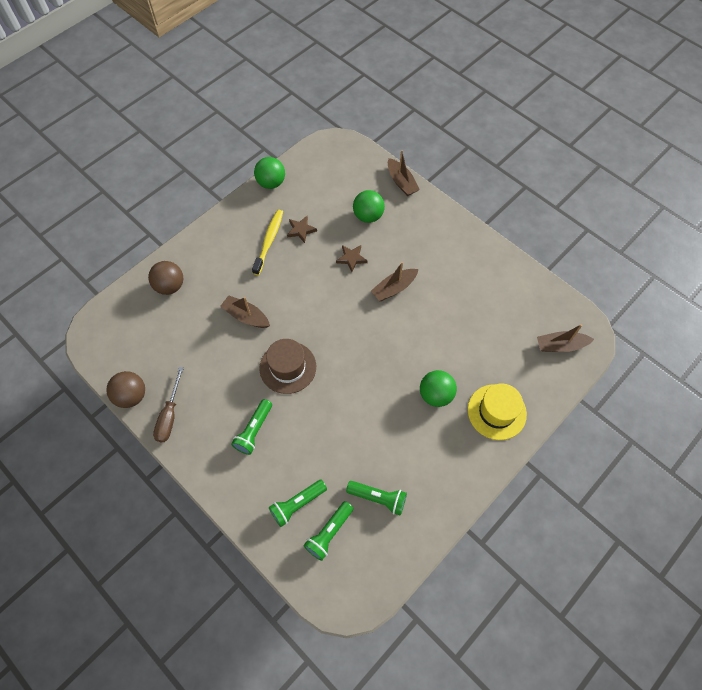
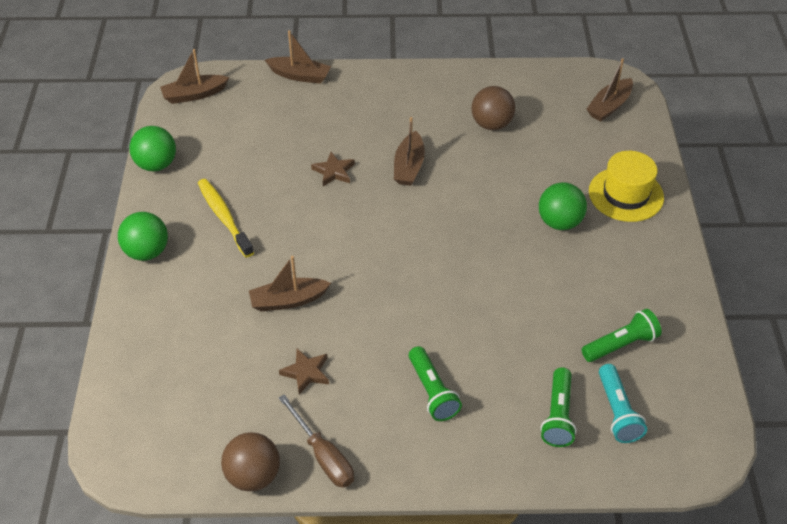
camera: 45 degrees left, 15 degrees down
brown ball [148,261,184,295] -> brown ball moved to [472,86,515,130]
brown hat [259,339,316,394] -> none
brown star [287,216,317,243] -> brown star moved to [279,349,329,394]
green flashlight [303,501,354,561] -> turquoise flashlight [599,364,647,443]
green ball [353,190,385,223] -> green ball moved to [118,212,168,261]
none -> brown boat [160,49,229,104]

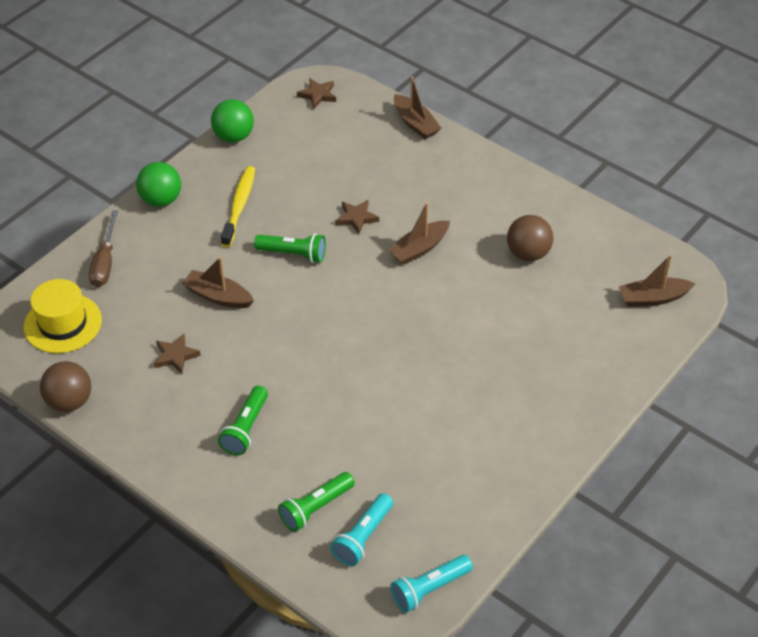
camera: 40 degrees right, 0 degrees up
brown boat [160,49,229,104] -> brown star [297,78,336,109]
brown screwdriver [279,394,354,488] -> brown screwdriver moved to [89,210,118,287]
green ball [539,182,587,230] -> none
green flashlight [582,309,662,362] -> green flashlight moved to [254,233,326,263]
yellow hat [589,151,664,222] -> yellow hat moved to [24,279,102,353]
none -> turquoise flashlight [390,555,473,613]

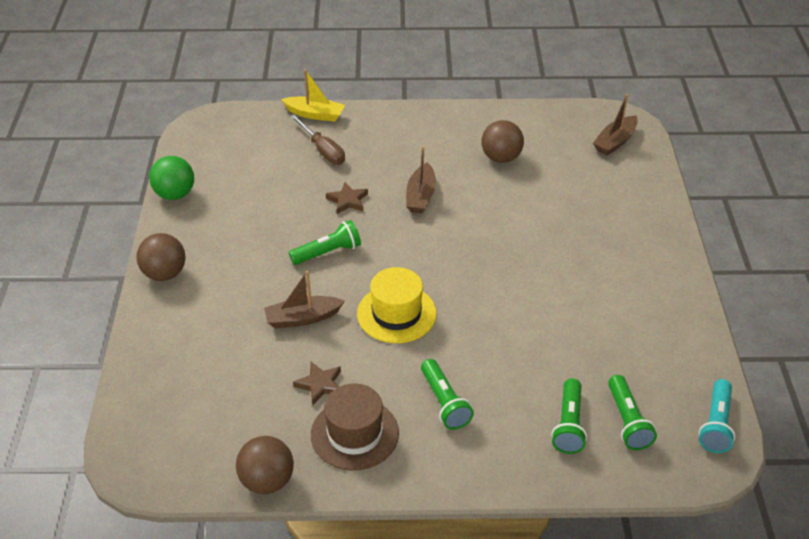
camera: 40 degrees left, 5 degrees down
yellow hat [24,279,102,353] -> yellow hat moved to [357,267,437,343]
brown screwdriver [89,210,118,287] -> brown screwdriver moved to [290,114,345,165]
green ball [136,162,181,207] -> brown ball [136,233,186,281]
yellow toothbrush [221,166,255,247] -> none
brown star [297,78,336,109] -> none
turquoise flashlight [331,493,393,566] -> green flashlight [608,375,657,450]
brown boat [394,77,441,139] -> yellow boat [281,69,345,122]
none -> brown hat [311,383,399,471]

